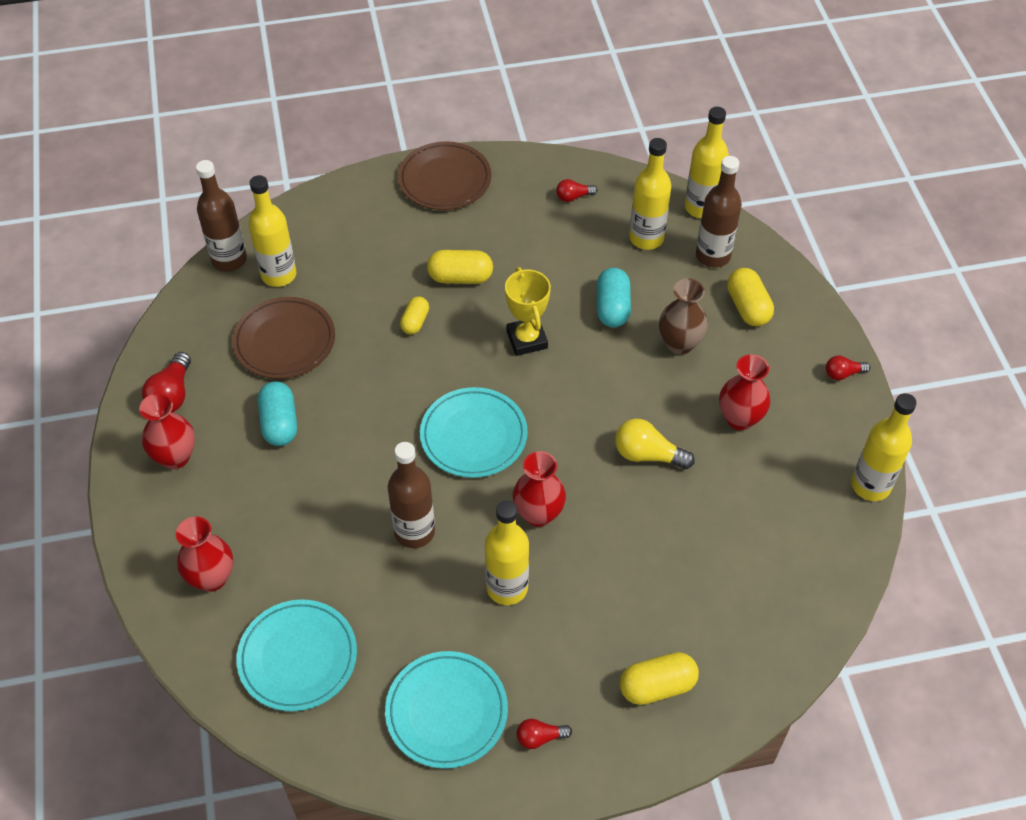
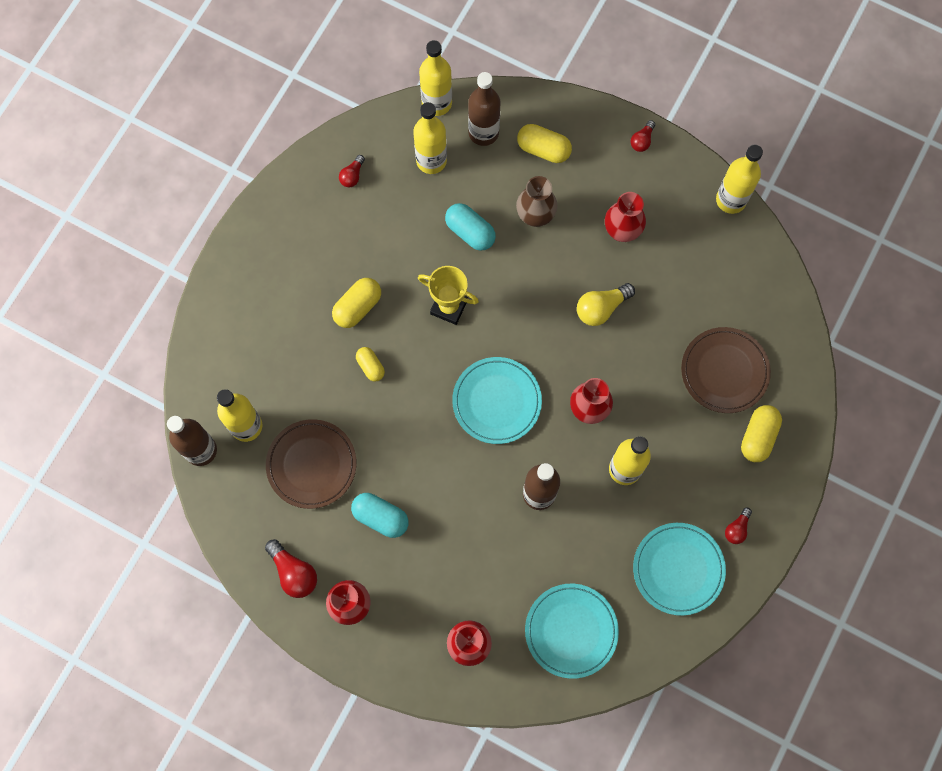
camera: 50 degrees left, 20 degrees up
brown plate [398,141,491,210] -> brown plate moved to [681,327,771,413]

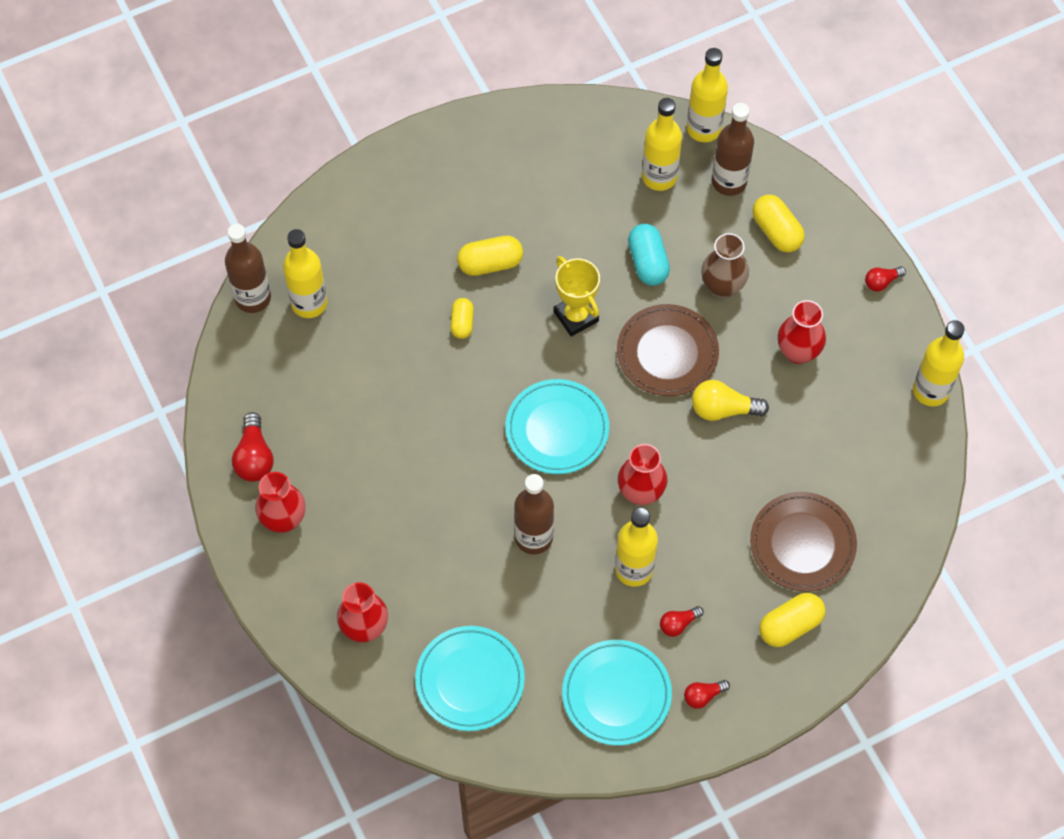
camera: 35 degrees right, 10 degrees down
brown plate [266,419,357,509] -> brown plate moved to [617,304,719,396]
red light bulb [339,155,365,187] -> red light bulb moved to [660,606,704,637]
turquoise capsule [351,493,409,538] -> none

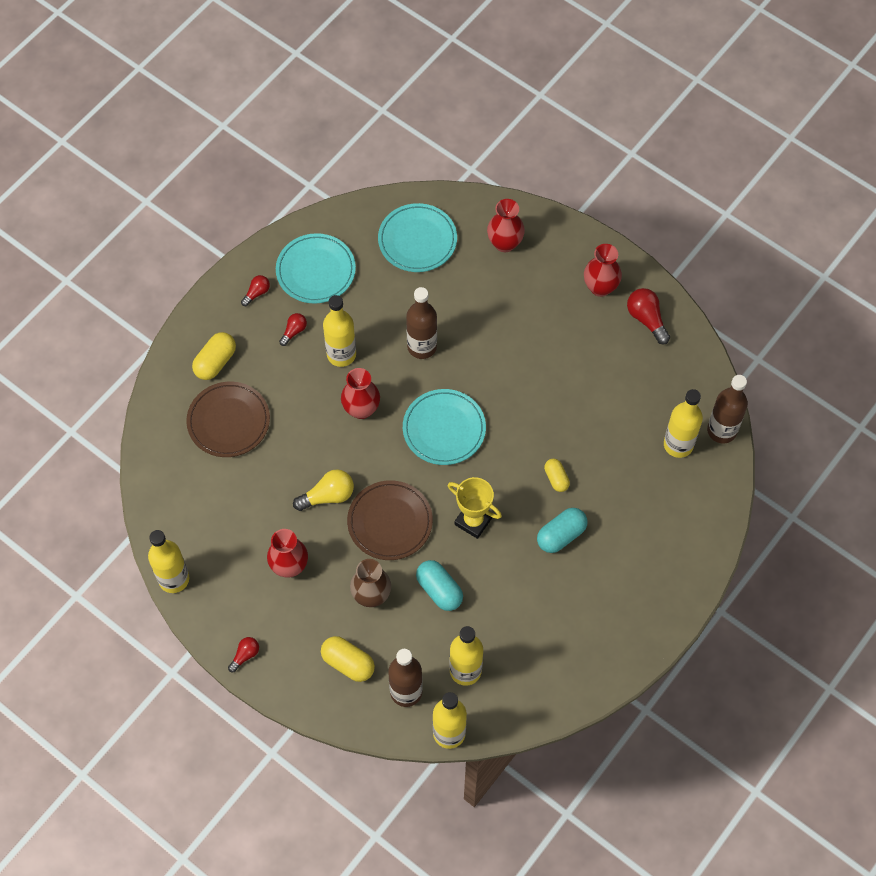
camera: 155 degrees right, 0 degrees up
yellow capsule [457,236,523,276] -> turquoise capsule [537,508,588,553]

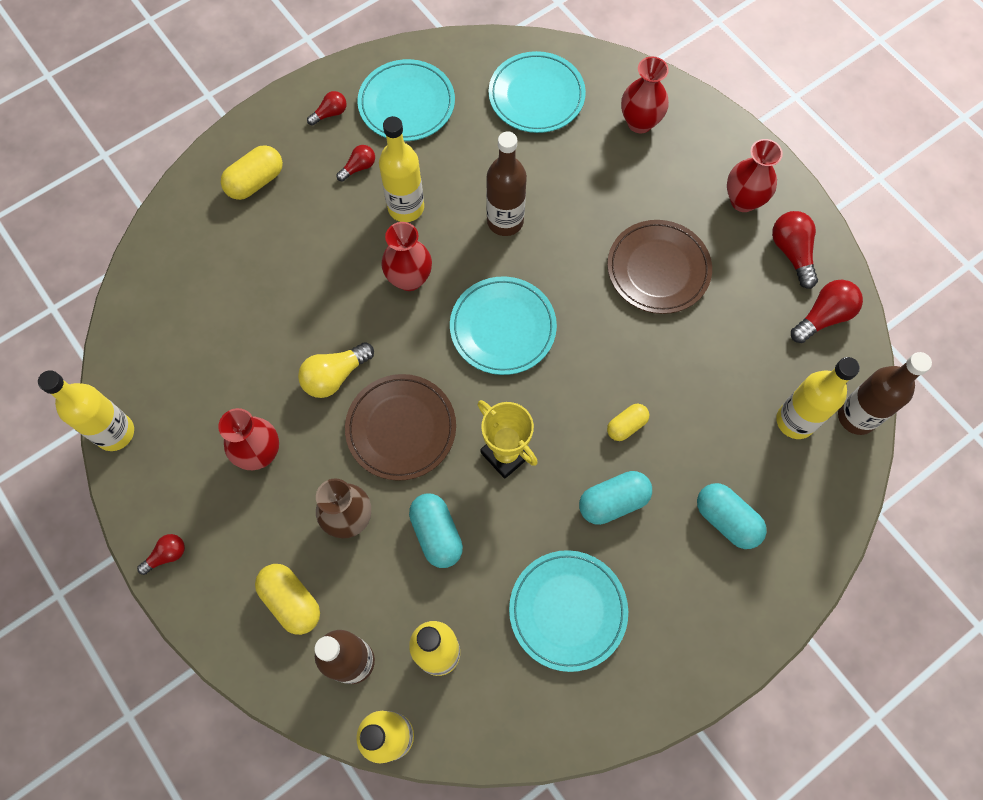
camera: 15 degrees right, 5 degrees up
brown plate [186,382,270,457] -> brown plate moved to [607,220,712,314]
yellow light bulb [293,469,354,511] -> yellow light bulb turned 150 degrees clockwise [298,342,374,398]
yellow capsule [544,459,570,492] -> yellow capsule turned 60 degrees clockwise [607,404,649,441]
none -> turquoise plate [509,550,628,672]
none -> turquoise capsule [697,483,767,549]
none -> red light bulb [791,280,863,343]

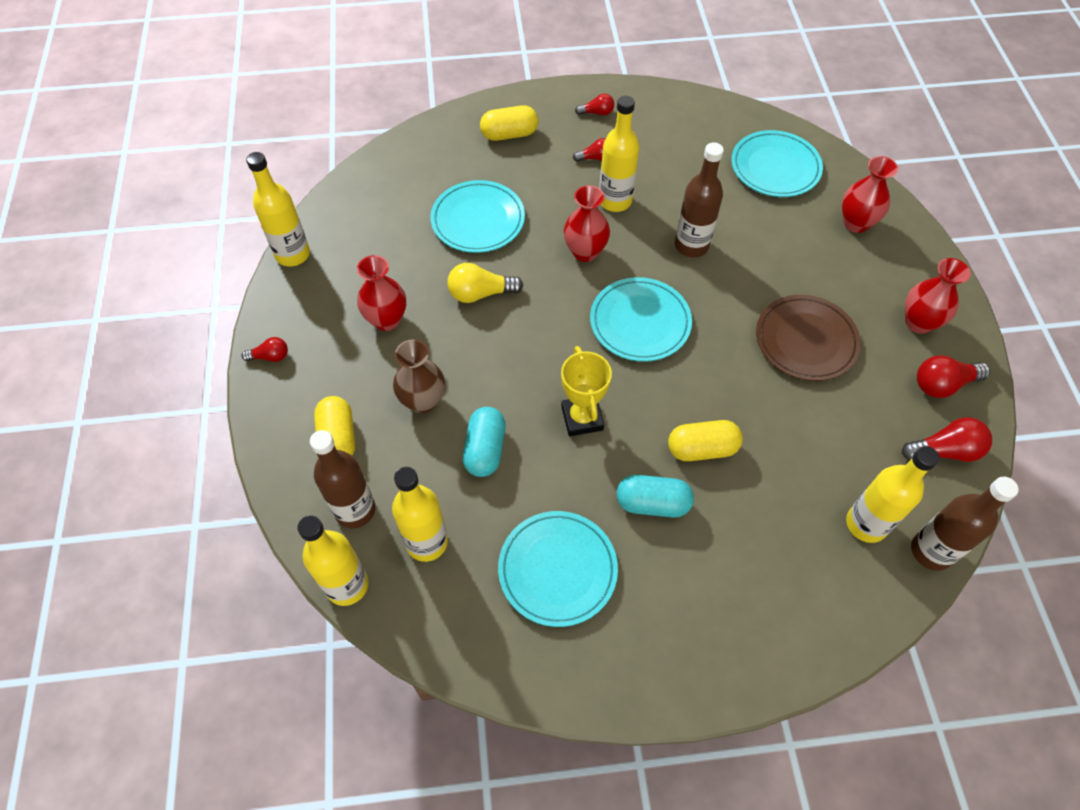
camera: 30 degrees right, 10 degrees down
brown plate [345,374,456,481] -> none
turquoise plate [357,59,455,141] -> turquoise plate moved to [430,180,525,253]
yellow capsule [607,404,649,441] -> yellow capsule [668,420,743,461], size x1.56
turquoise capsule [697,483,767,549] -> none
red light bulb [772,211,818,289] -> red light bulb turned 120 degrees counterclockwise [917,355,990,398]

